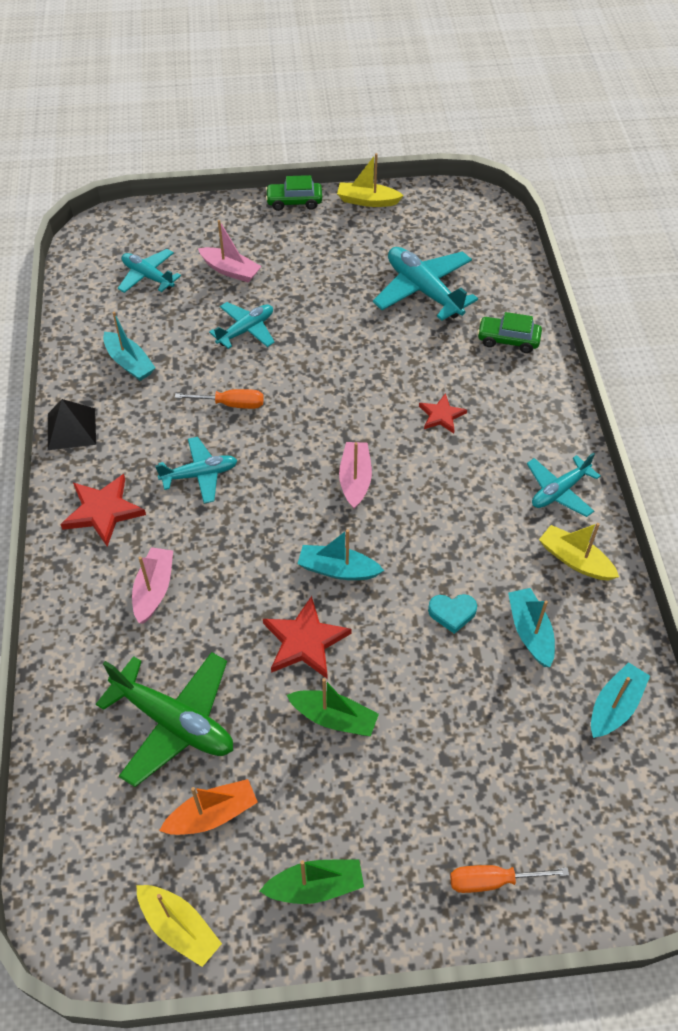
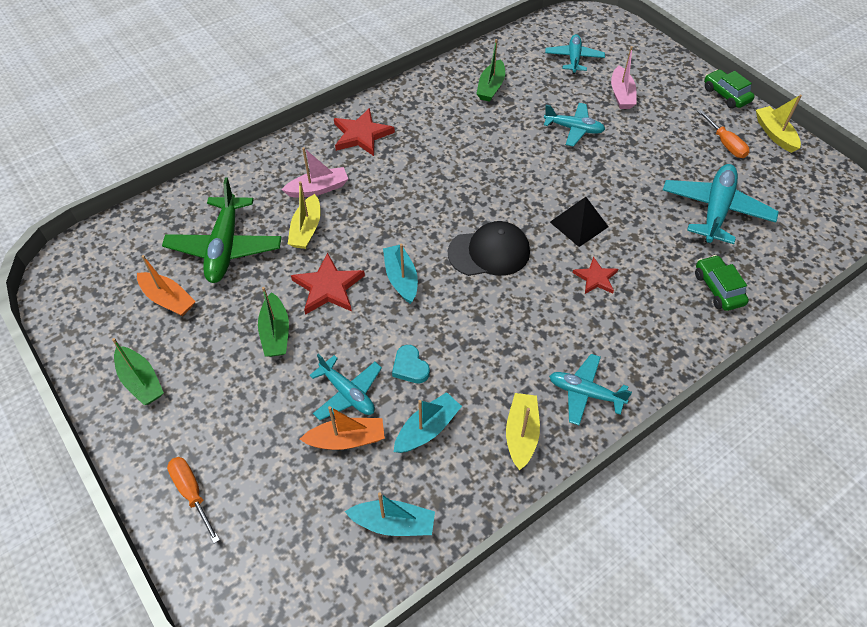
camera: 60 degrees right, 0 degrees up
black pyramid [48,399,96,450] -> black pyramid moved to [550,197,608,247]
turquoise boat [103,312,155,381] -> green boat [476,39,505,102]
yellow boat [136,885,222,967] -> yellow boat moved to [288,181,321,249]
turquoise plane [155,437,237,503] -> turquoise plane moved to [310,354,382,420]
orange screwdriver [175,389,264,409] -> orange screwdriver moved to [697,110,750,158]
pink boat [339,442,372,509] -> black cap [448,221,530,276]
none -> orange boat [300,406,385,450]

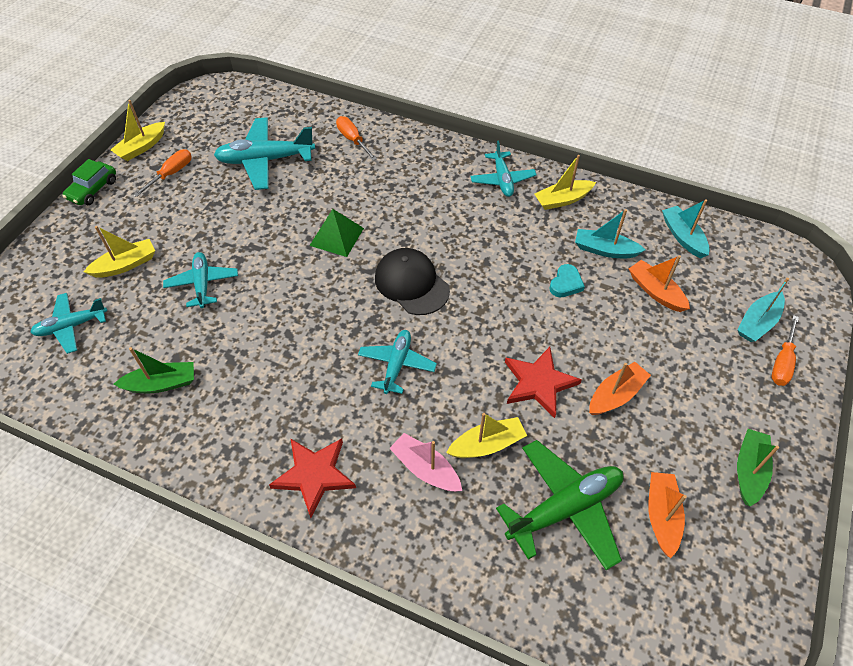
camera: 120 degrees left, 0 degrees up
green boat [258,287,289,357] -> orange boat [589,362,651,415]
turquoise plane [310,354,382,420] -> turquoise plane moved to [358,330,437,394]
turquoise boat [383,244,418,304] -> turquoise boat moved to [737,278,789,342]
black pyramid [550,197,608,247] -> green pyramid [309,209,364,257]
red star [573,257,618,294] -> none
pink boat [611,46,636,109] -> yellow boat [84,226,155,278]
green car [695,255,749,311] -> orange screwdriver [336,116,377,161]

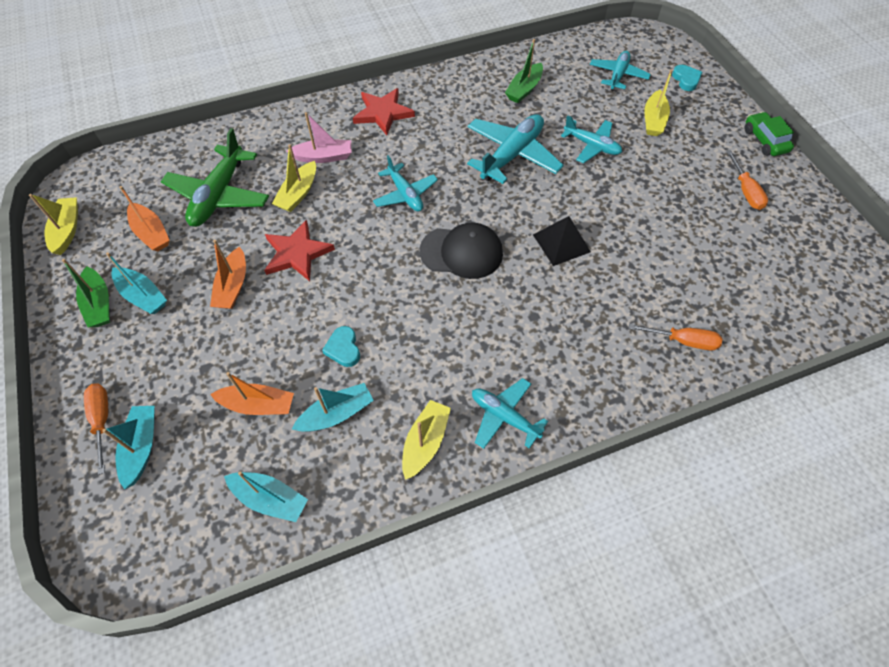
camera: 135 degrees right, 5 degrees up
yellow boat [111,100,165,161] -> yellow boat moved to [29,194,78,255]
turquoise plane [214,117,315,190] -> turquoise plane moved to [467,114,564,184]
green pyramid [309,209,364,257] -> black pyramid [533,216,591,266]
none -> turquoise boat [106,252,167,314]
none -> turquoise heart [672,65,702,91]

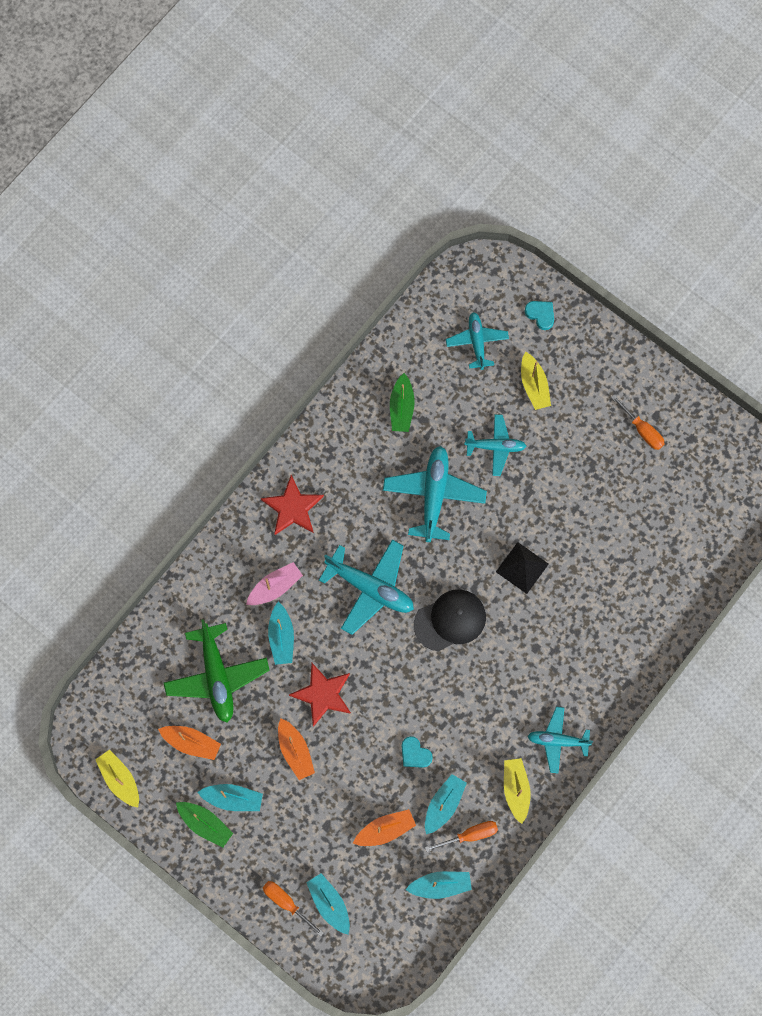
camera: 30 degrees left, 15 degrees up
yellow boat [272,144,316,212] -> turquoise boat [268,602,294,665]
turquoise plane [373,155,438,211] -> turquoise plane [319,540,414,635], size x1.60
orange screwdriver [629,324,722,351] -> orange screwdriver moved to [425,821,498,852]
green car [744,112,794,156] -> none

